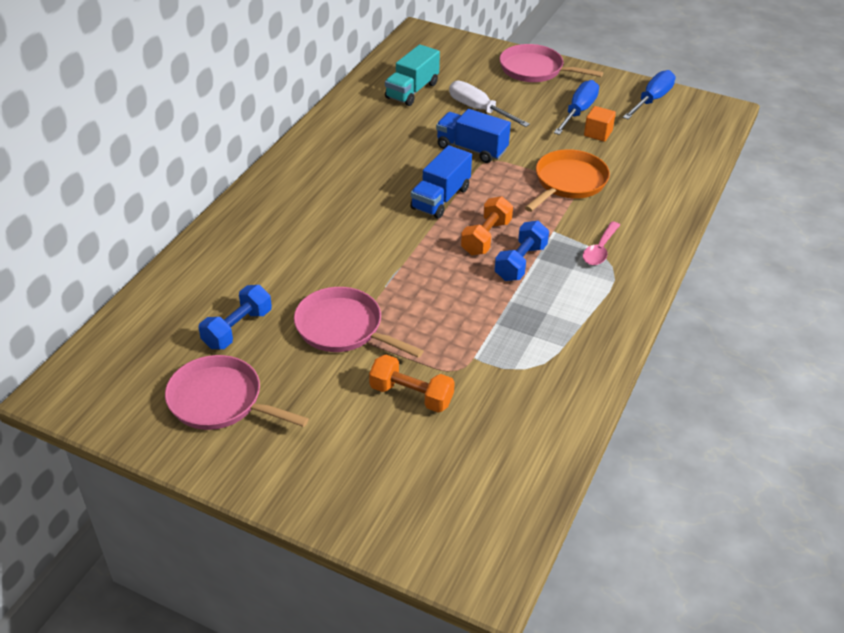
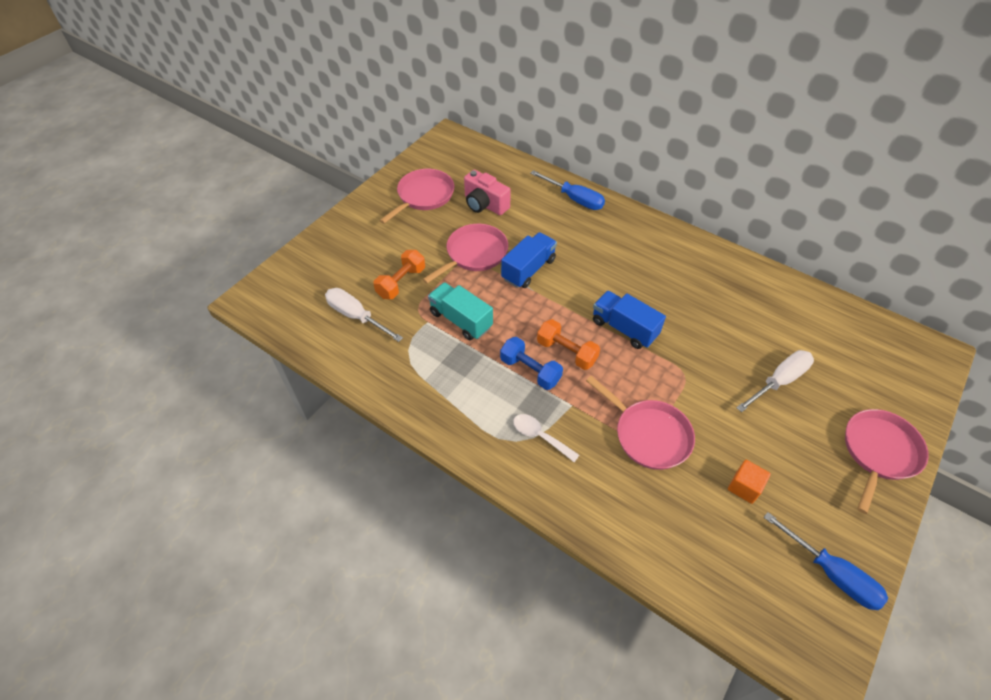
camera: 100 degrees right, 10 degrees up
blue dumbbell [199,285,272,349] -> pink camera [464,170,511,215]
turquoise truck [385,44,440,106] -> turquoise truck moved to [428,282,493,340]
blue truck [436,109,511,163] -> blue truck moved to [501,232,557,288]
orange pan [525,149,610,212] -> pink pan [586,376,695,470]
blue screwdriver [554,80,599,135] -> blue screwdriver moved to [530,170,605,210]
pink spoon [583,221,620,265] -> white spoon [513,414,579,462]
none -> white screwdriver [325,288,403,342]

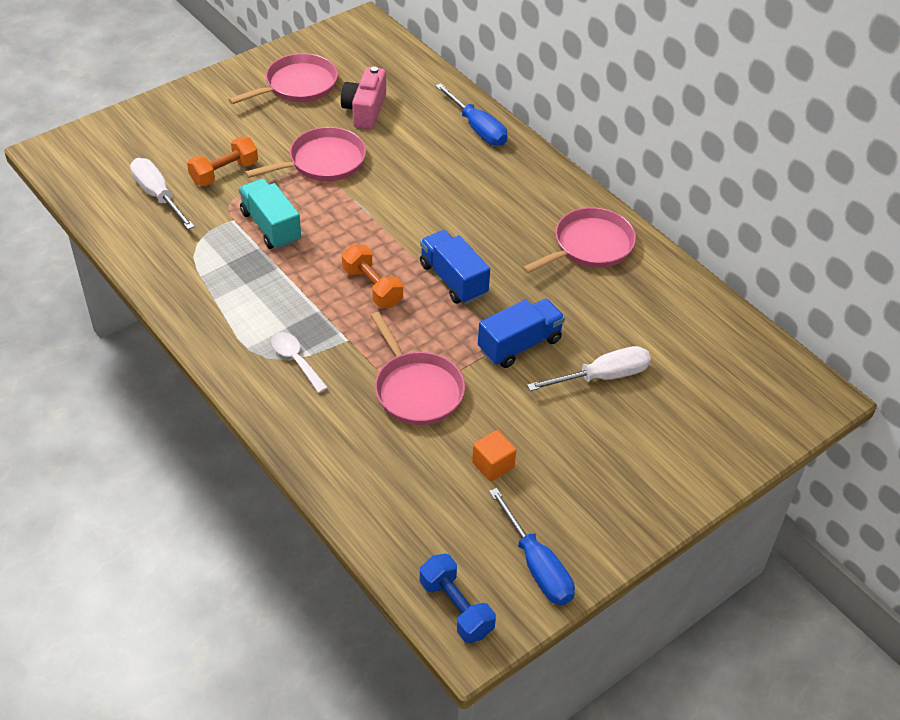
camera: 15 degrees right, 5 degrees down
pink camera [464,170,511,215] -> pink camera turned 45 degrees clockwise [341,66,386,130]
blue dumbbell [500,337,563,390] -> blue dumbbell moved to [420,554,496,643]
blue truck [501,232,557,288] -> blue truck moved to [478,299,565,368]
pink pan [845,409,929,514] -> pink pan moved to [522,207,636,274]

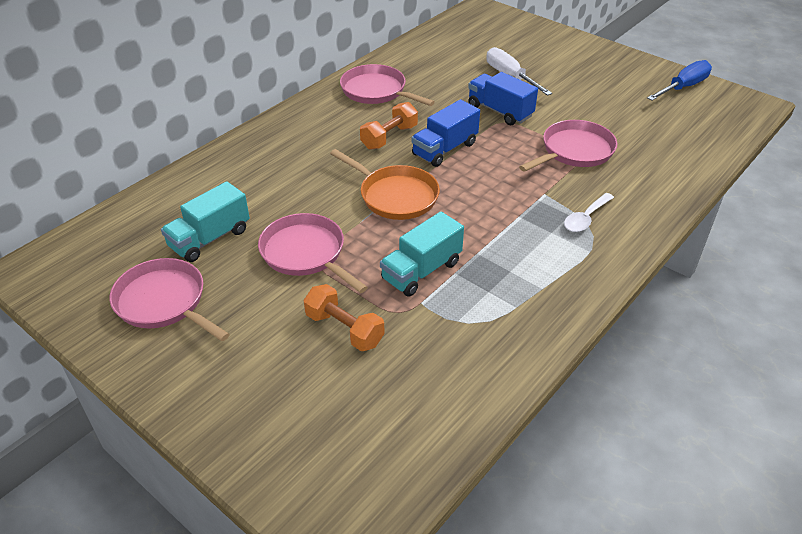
camera: 100 degrees left, 5 degrees down
white screwdriver [130,158,195,230] -> none
pink camera [341,66,386,130] -> turquoise truck [161,181,250,262]
orange dumbbell [342,244,403,308] -> orange dumbbell moved to [360,102,418,150]
blue dumbbell [420,554,496,643] -> none
blue screwdriver [435,83,508,146] -> none
orange cube [472,430,516,481] -> none
none -> orange pan [330,149,440,220]

